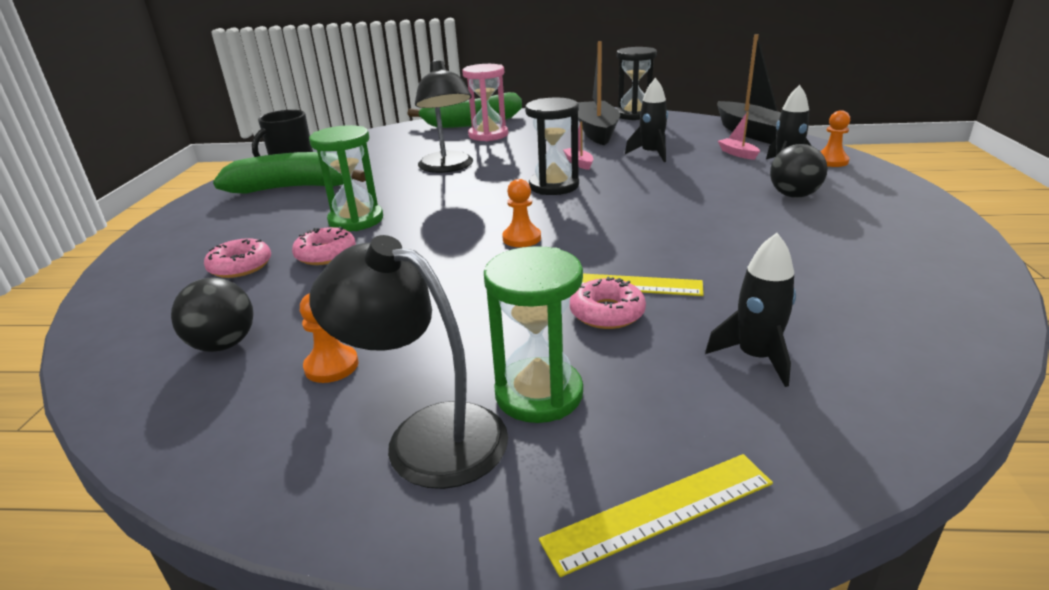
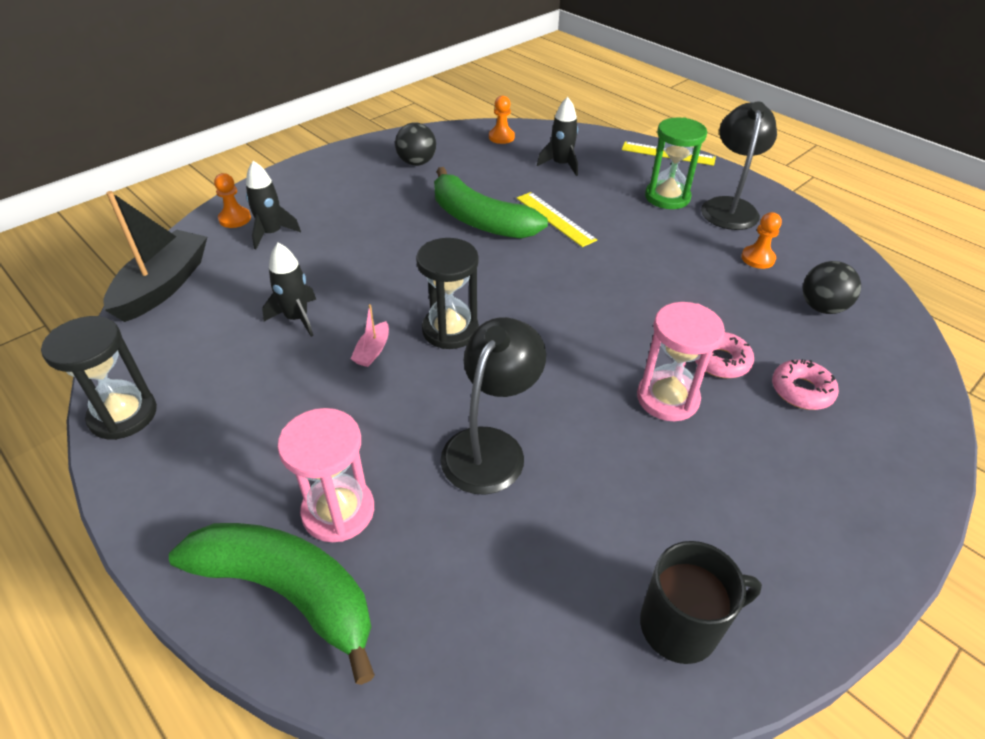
camera: 140 degrees left, 15 degrees up
green banana [213,152,366,194] -> green banana moved to [434,167,548,239]
green hourglass [309,125,383,231] -> pink hourglass [637,302,725,421]
black lamp [309,235,508,489] -> black lamp turned 150 degrees counterclockwise [701,101,777,230]
orange pawn [502,179,541,247] -> orange pawn moved to [489,96,515,144]
pink donut [570,276,646,329] -> none
black boat [578,41,620,145] -> none
pink boat [718,112,760,160] -> none
black ball [770,144,827,198] -> black ball moved to [395,122,436,166]

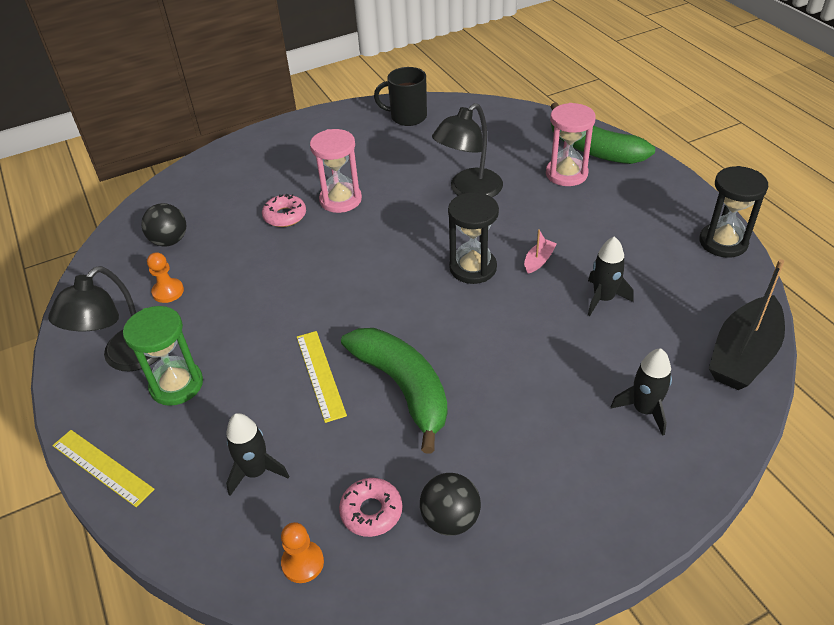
camera: 160 degrees left, 0 degrees up
orange pawn [214,173,251,228] -> none
pink donut [772,359,839,410] -> pink donut moved to [339,478,402,537]

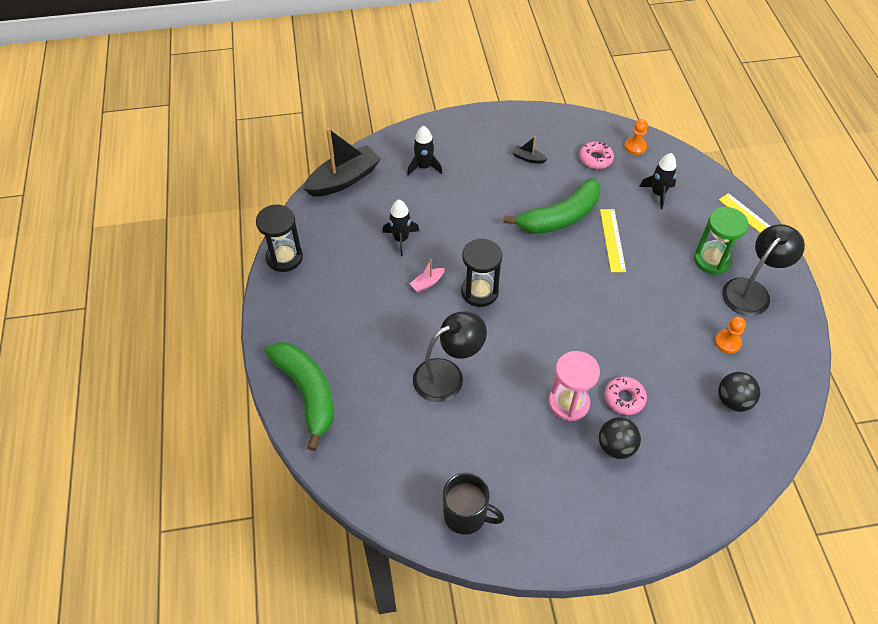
camera: 165 degrees left, 10 degrees up
green banana [341,328,448,454] -> green banana turned 105 degrees counterclockwise [503,178,601,234]
black ball [420,473,481,536] -> black ball moved to [599,417,641,459]
pink hourglass [546,103,596,186] -> none
none -> black boat [512,136,547,164]

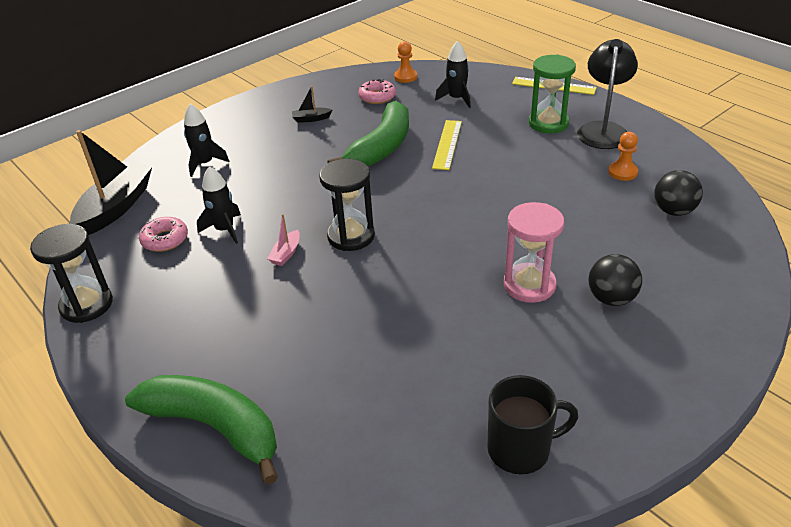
camera: 30 degrees left, 15 degrees down
black lamp [413,311,487,402] -> none
yellow ruler [600,209,626,272] -> yellow ruler turned 45 degrees clockwise [432,120,462,170]
pink donut [604,377,647,415] -> pink donut moved to [139,217,188,252]

